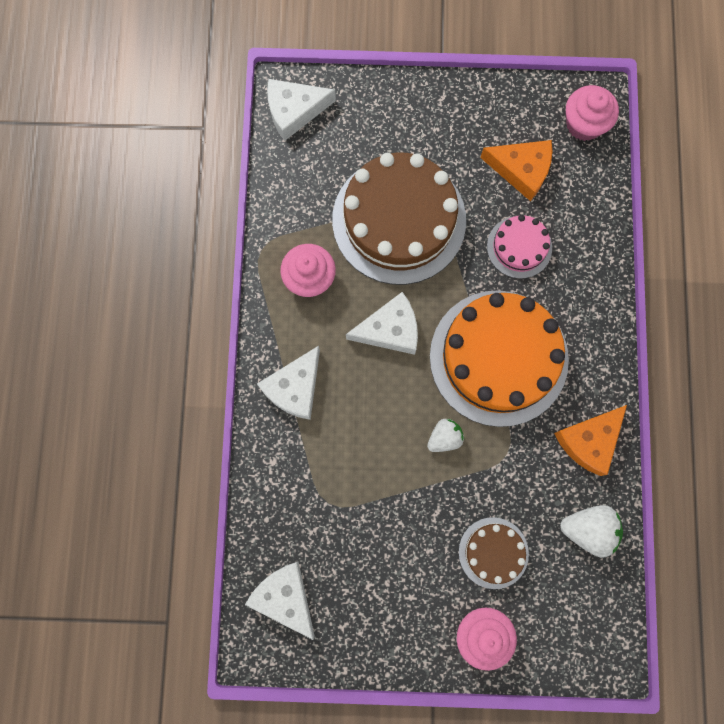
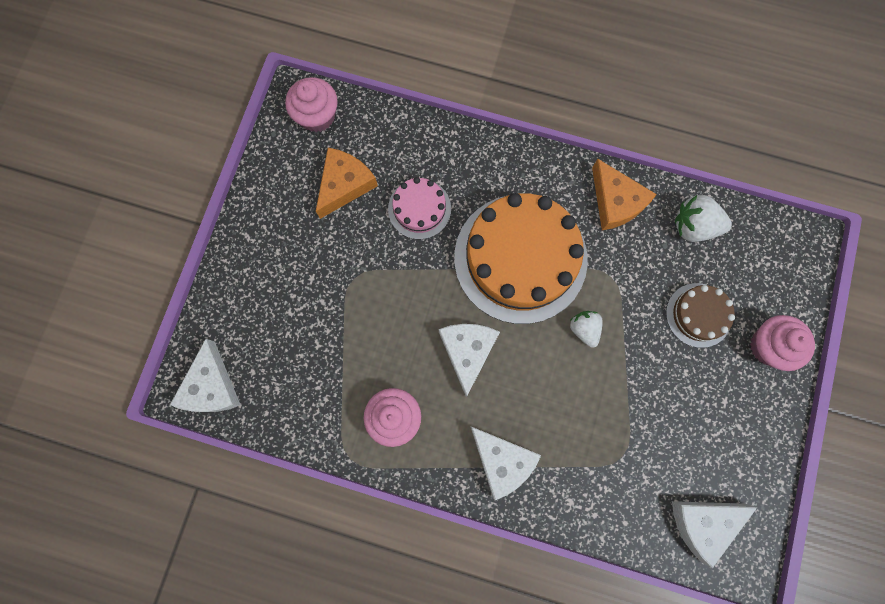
camera: 75 degrees left, 0 degrees up
brown cake [332,153,466,285] -> none
white strawberry [560,505,623,558] -> white strawberry turned 105 degrees counterclockwise [675,195,732,242]

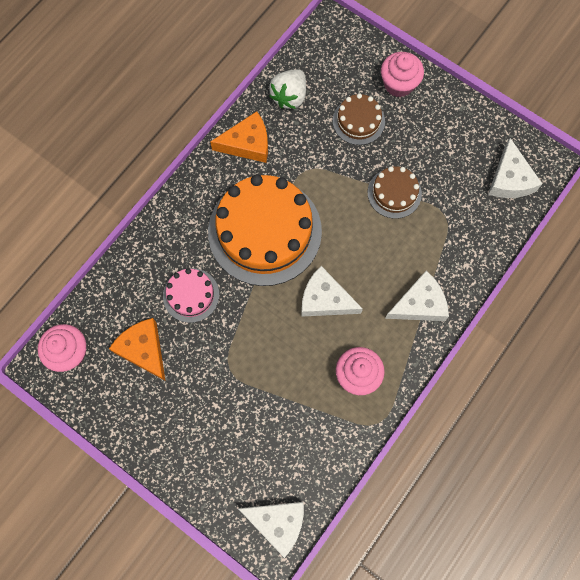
camera: 70 degrees left, 5 degrees down
white strawberry [570,311,603,348] -> none
none -> brown cake [368,166,422,219]

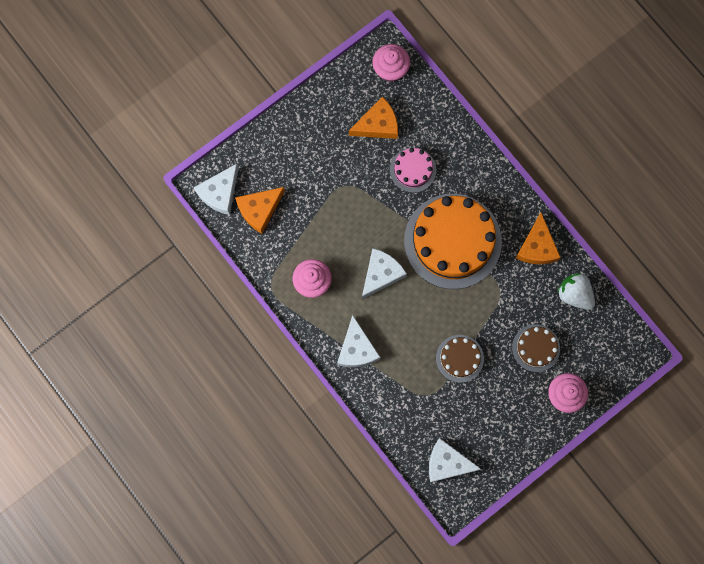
camera: 105 degrees right, 5 degrees up
none -> orange cheese [235,187,285,234]

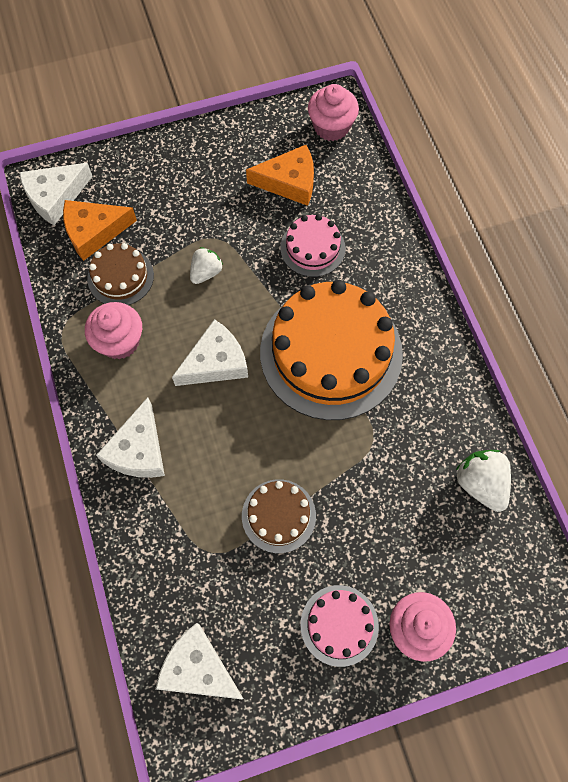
camera: 20 degrees right, 10 degrees down
brown cake [512,324,560,372] -> brown cake moved to [87,243,154,305]
orange cheese [516,213,561,264] -> none
none -> white strawberry [190,247,223,284]
none -> pink cake [300,585,379,667]

